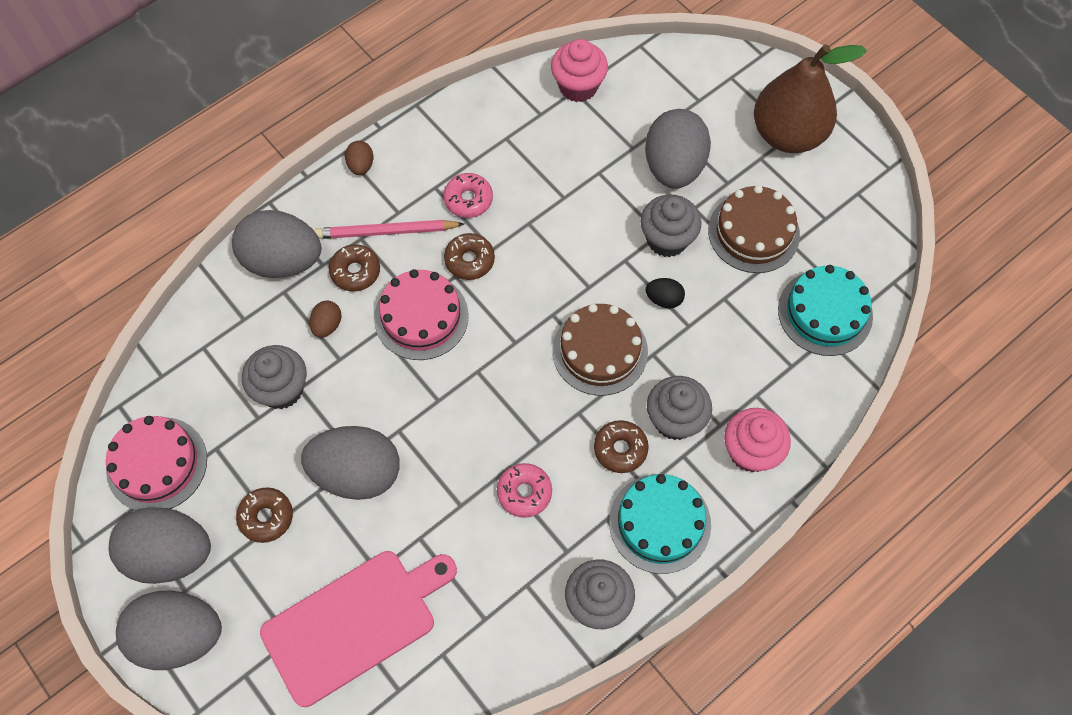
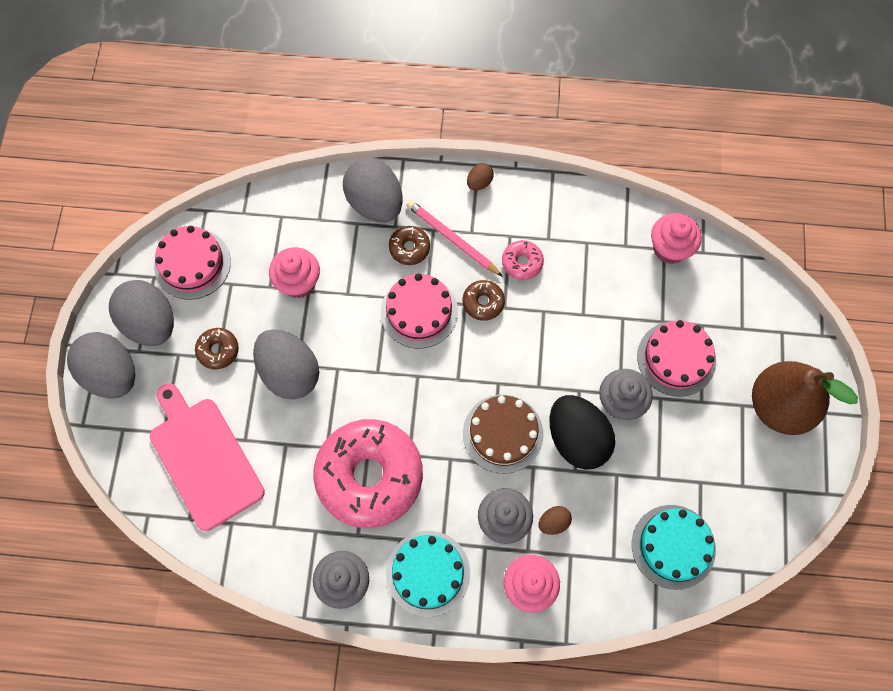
camera: 45 degrees right, 5 degrees up
grey cupcake [242,345,307,409] -> pink cupcake [269,247,320,298]
pink cutting board [260,551,457,707] -> pink cutting board turned 135 degrees counterclockwise [150,383,265,531]
brown egg [309,300,342,338] -> brown egg moved to [538,506,572,535]
pink donut [497,463,552,518] -> pink donut [313,419,423,528], size x2.40
brown donut [594,420,649,473] -> none
grey egg [645,109,711,189] -> pink cake [637,320,716,397]
black egg [646,278,685,308] -> black egg [550,395,615,470], size x2.27
brown cake [708,185,800,273] -> none

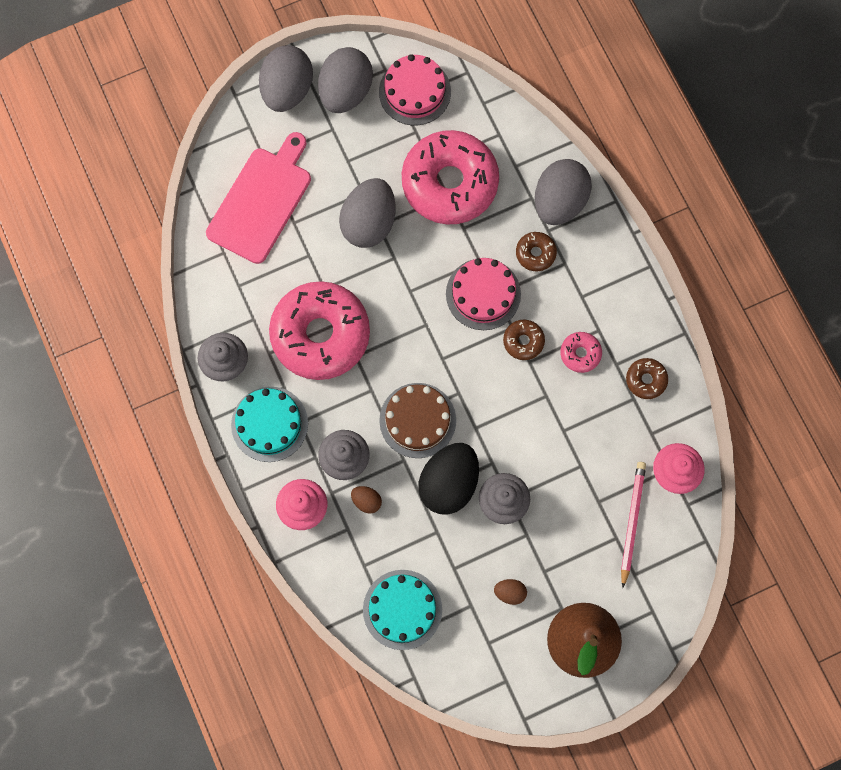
camera: 60 degrees right, 5 degrees up
brown donut [195,328,239,369] -> brown donut moved to [626,358,668,399]
pink cupcake [269,247,320,298] -> pink donut [402,130,499,225]
pink pencil [406,200,503,277] -> pink pencil moved to [621,462,646,588]
brown egg [467,163,494,190] -> brown egg moved to [494,579,527,605]
pink cake [637,320,716,397] -> none

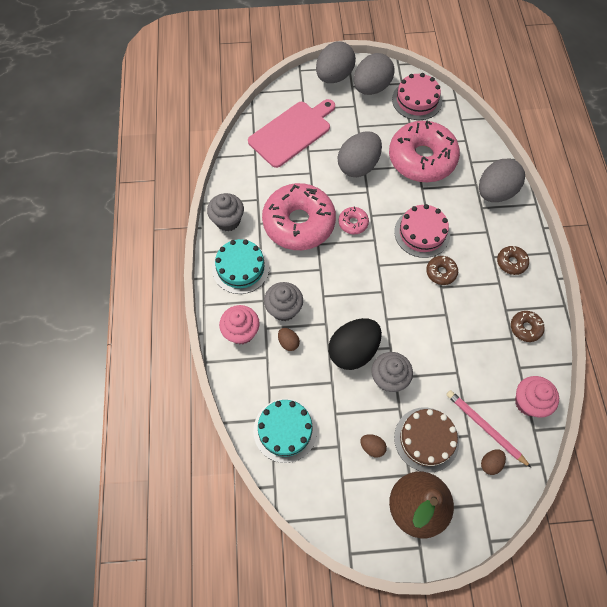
camera: 20 degrees right, 10 degrees down
brown cake [379,383,456,458] -> brown cake moved to [394,408,459,473]
brown donut [516,232,557,271] -> brown donut moved to [497,246,529,275]
pink donut [560,332,602,373] -> pink donut moved to [338,207,369,234]
pink pencil [621,462,646,588] -> pink pencil turned 75 degrees counterclockwise [446,390,531,468]
none -> brown egg [481,449,506,475]

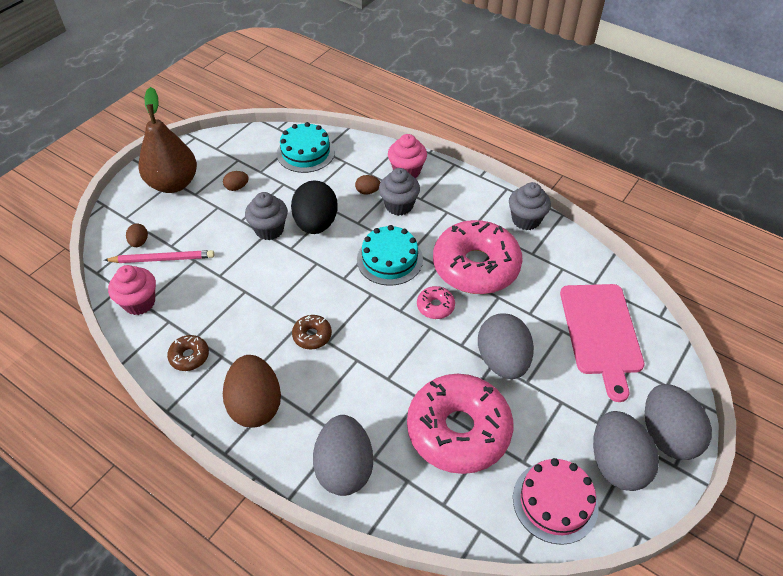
camera: 130 degrees right, 15 degrees down
turquoise cake [212,239,269,294] -> turquoise cake moved to [357,225,423,286]
pink cake [394,204,450,258] -> none
brown cake [394,408,459,473] -> none
brown donut [497,246,529,275] -> brown egg [223,355,281,428]

